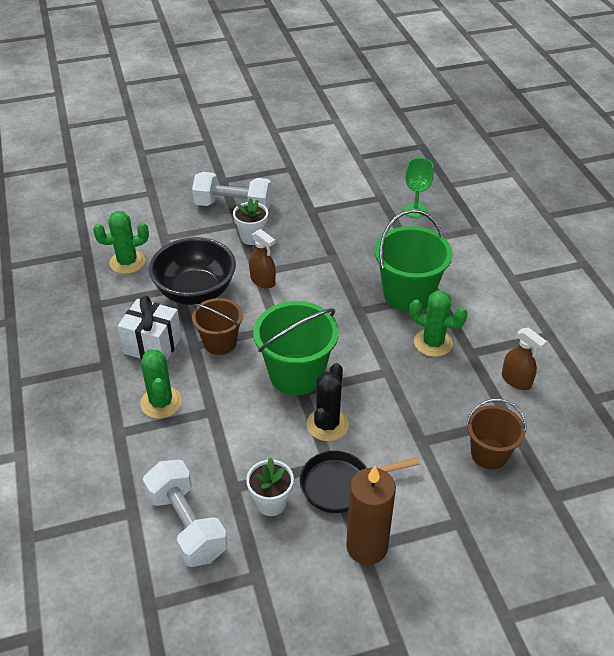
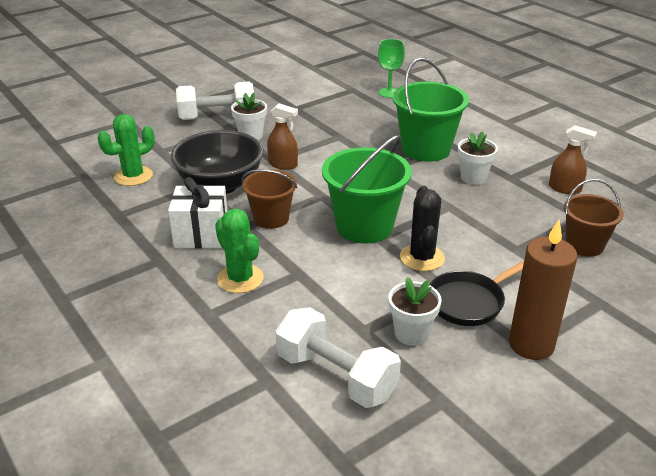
camera: 20 degrees left, 10 degrees down
green cactus [410,290,468,357] -> white flower pot [458,131,498,185]

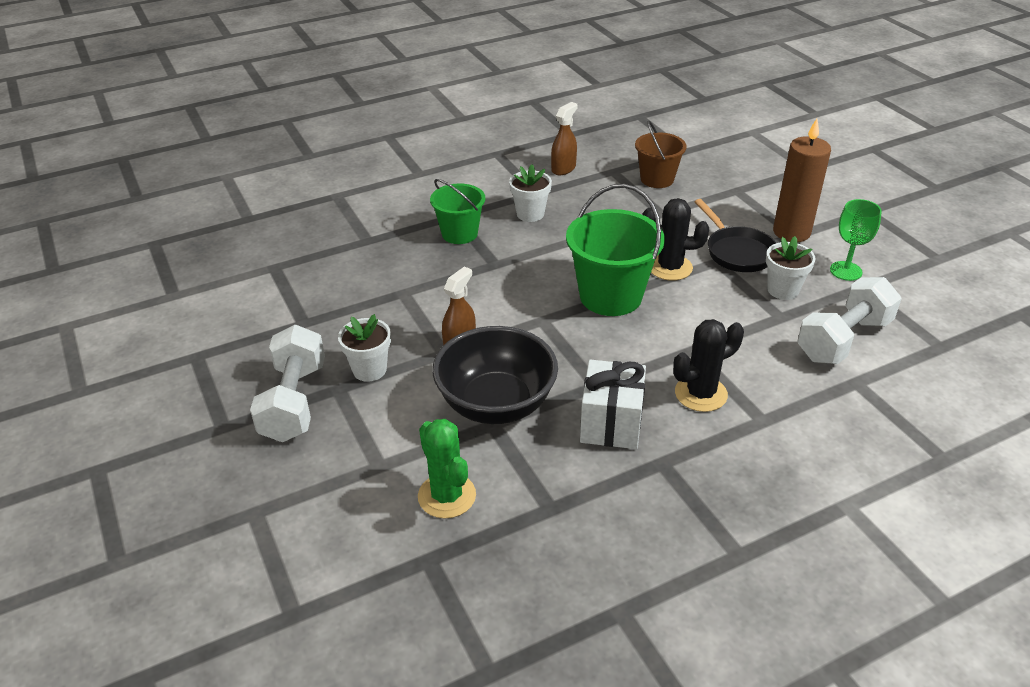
camera: 80 degrees left, 5 degrees up
green cactus [215,209,264,293] -> black cactus [673,319,744,412]
brown bucket [242,169,297,229] -> none
green goblet [378,39,405,98] -> green goblet moved to [830,199,882,281]
green bucket [392,58,469,162] -> green bucket [430,179,485,244], size x0.63

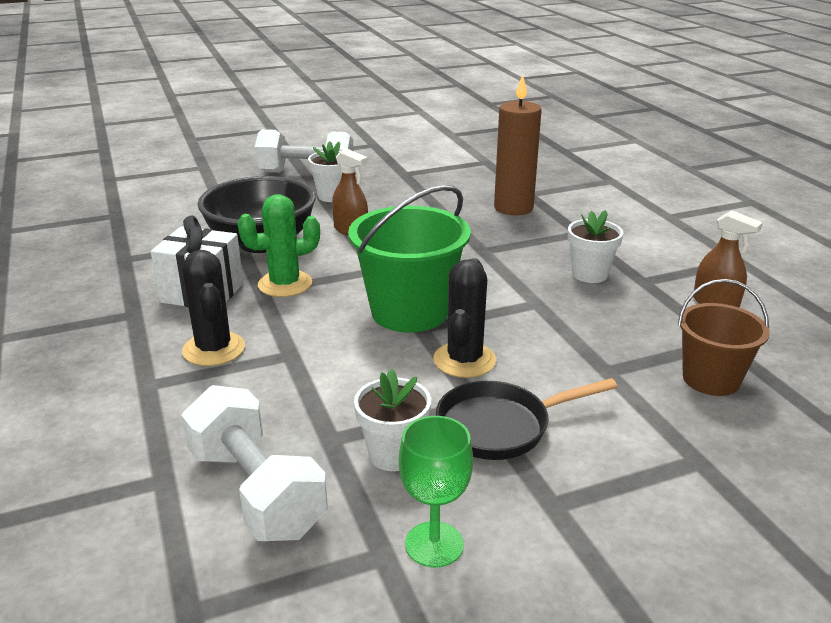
camera: 95 degrees right, 10 degrees down
green cactus [418,419,476,518] -> green cactus moved to [238,194,320,297]
green bucket [430,179,485,244] -> none
brown candle [773,119,831,242] -> brown candle moved to [494,74,542,215]

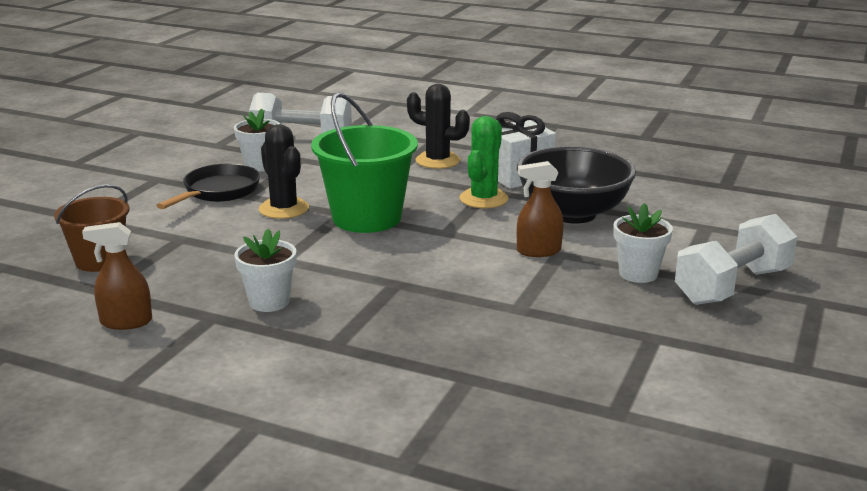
camera: 135 degrees right, 5 degrees down
green goblet [399,416,473,568] -> none
brown candle [494,74,542,215] -> none

